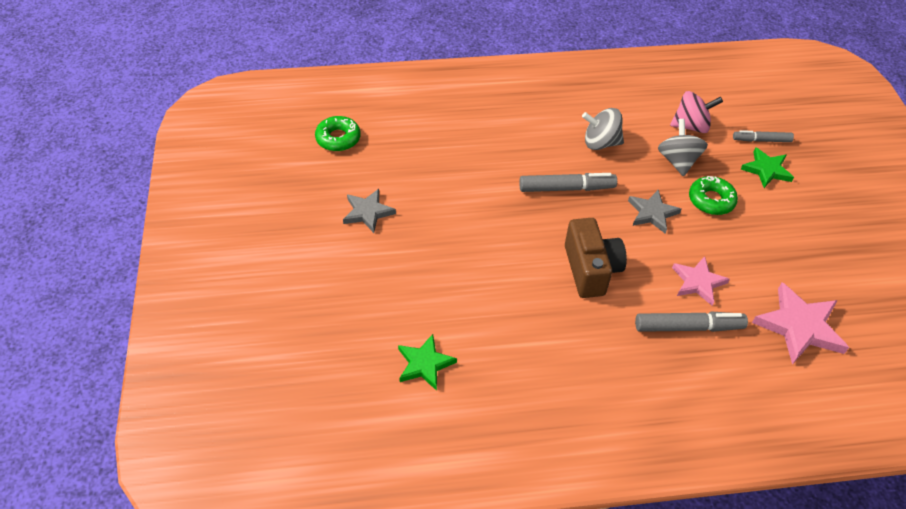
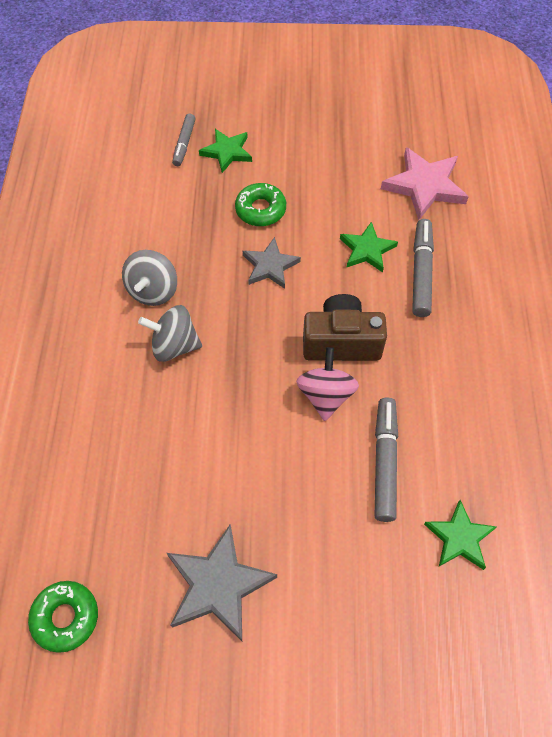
camera: 80 degrees left, 10 degrees up
grey star [343,189,396,233] -> grey star [167,524,277,641], size x1.55
grey marker [519,173,617,192] -> grey marker moved to [375,398,398,522]
grey spinning top [658,119,708,177] -> grey spinning top moved to [138,305,202,362]
pink spinning top [670,91,723,133] -> pink spinning top moved to [296,347,359,421]
pink star [672,256,730,306] -> green star [340,222,398,273]

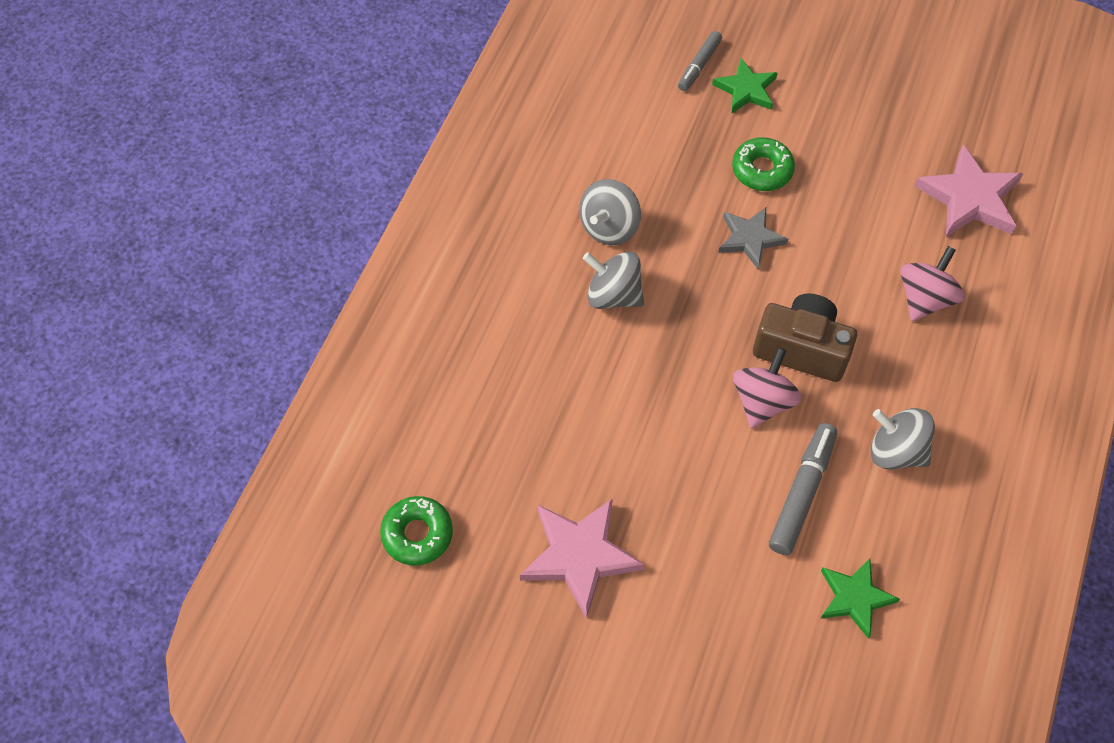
camera: 20 degrees right, 0 degrees up
grey star [167,524,277,641] -> pink star [520,498,644,619]
green star [340,222,398,273] -> none
grey marker [412,219,434,317] -> pink spinning top [900,246,965,321]
none -> grey spinning top [871,408,935,469]

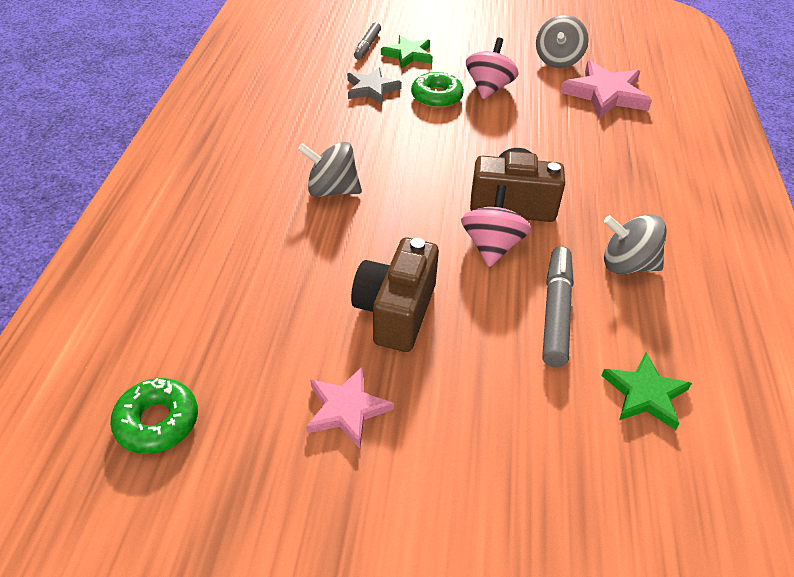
camera: 15 degrees left, 15 degrees down
pink star [520,498,644,619] -> pink star [306,367,394,448], size x0.65
grey spinning top [579,179,641,245] -> grey spinning top moved to [536,15,589,68]
grey star [718,207,788,269] -> grey star moved to [347,67,402,104]
pink spinning top [900,246,965,321] -> pink spinning top moved to [466,38,519,100]
none -> brown camera [351,238,439,352]

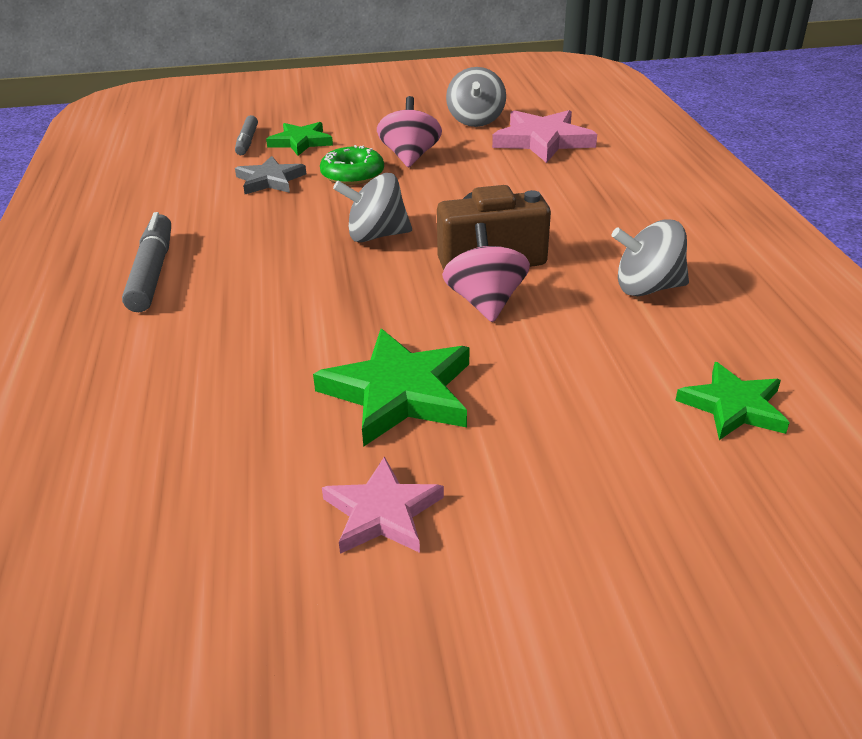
camera: 15 degrees left, 10 degrees down
green donut [110,378,198,454] -> none
grey spinning top [297,142,362,197] -> grey spinning top moved to [333,173,412,242]
brown camera [351,238,439,352] -> green star [313,329,469,447]
grey marker [542,246,573,367] -> grey marker moved to [122,212,171,312]

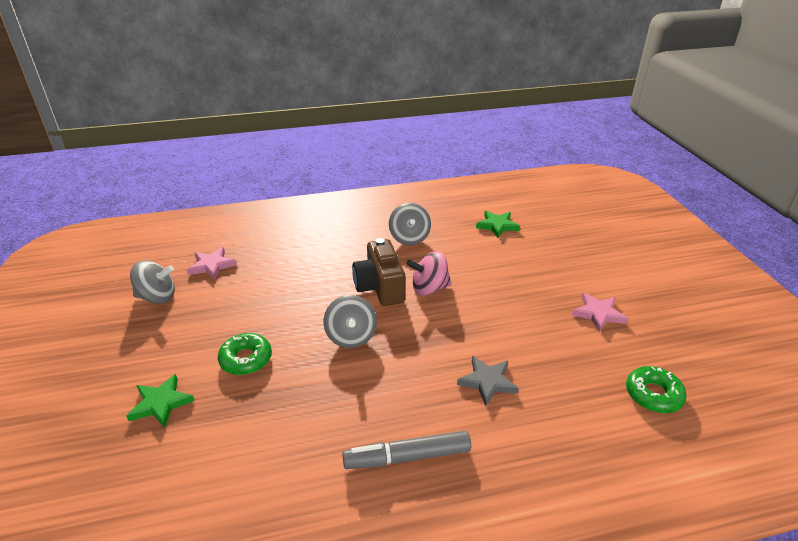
camera: 95 degrees left, 0 degrees up
grey marker [235,115,258,155] -> none
grey star [235,156,306,194] -> grey star moved to [457,356,519,406]
green star [313,329,469,447] -> none
pink spinning top [377,96,442,167] -> none
pink star [492,110,597,163] -> pink star [187,247,237,280], size x0.65
none -> green donut [626,366,687,413]

